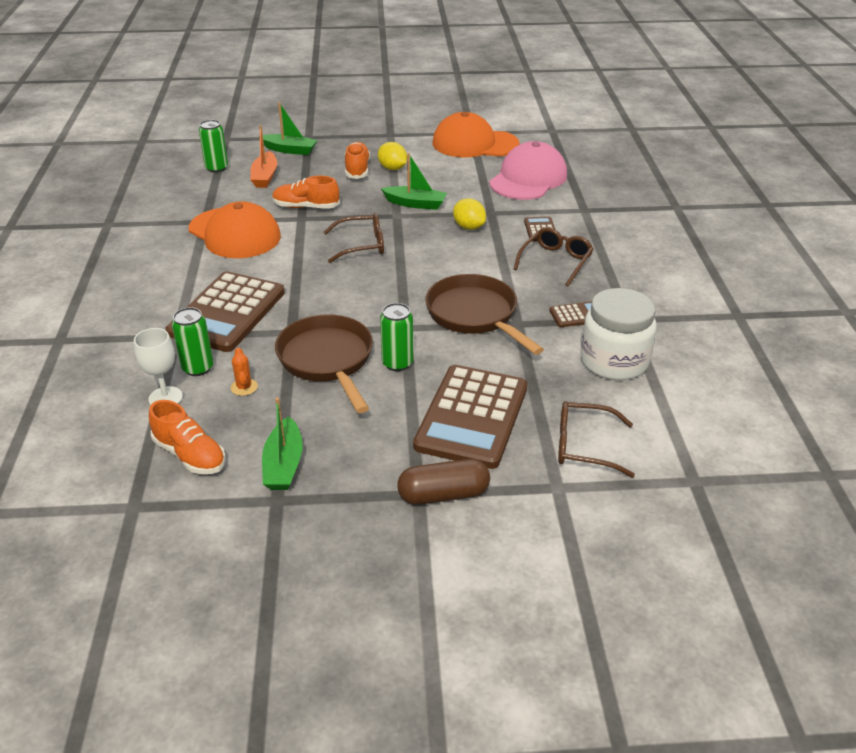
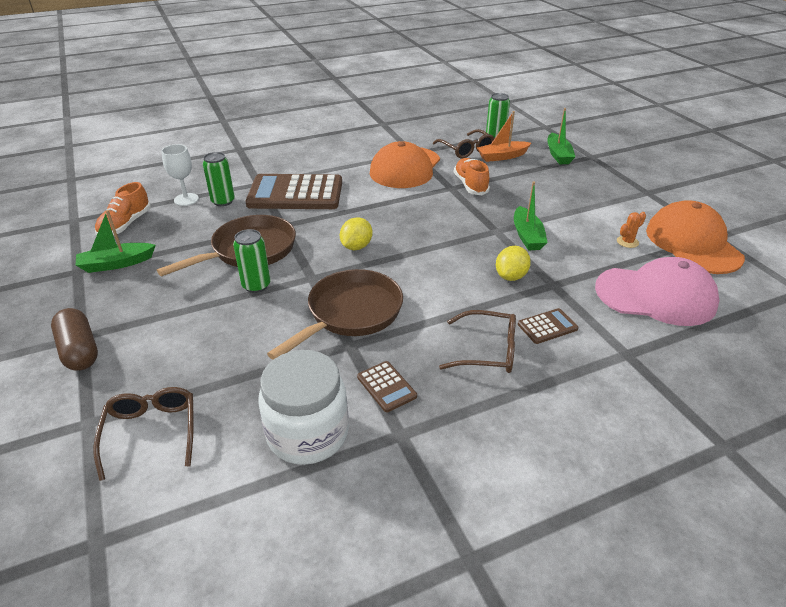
camera: 70 degrees right, 0 degrees up
orange cactus [231,348,258,396] -> orange cactus moved to [617,212,646,248]
brown glasses [324,213,384,263] -> brown glasses moved to [433,129,495,159]
orange shoe [345,142,370,179] -> none
yellow lemon [378,142,407,170] -> yellow lemon moved to [340,217,373,250]
brown calculator [413,365,528,469] -> none

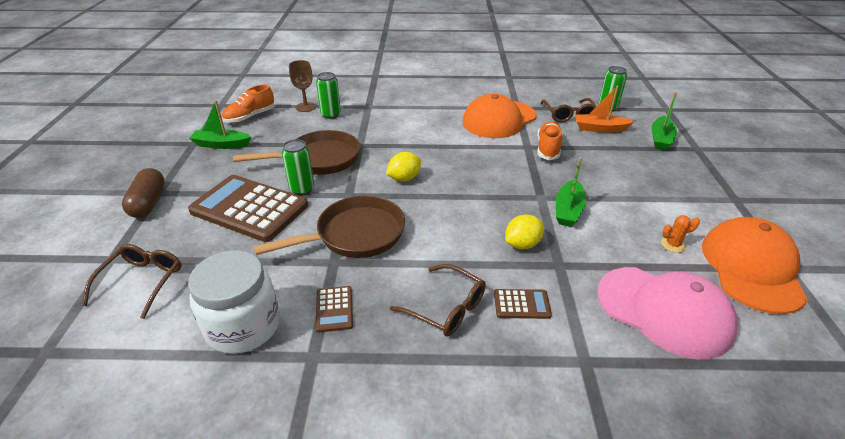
camera: 25 degrees right, 0 degrees up
white goblet [161,144,199,206] -> brown goblet [289,60,316,112]
brown calculator [246,174,342,209] -> brown calculator moved to [188,175,308,242]

